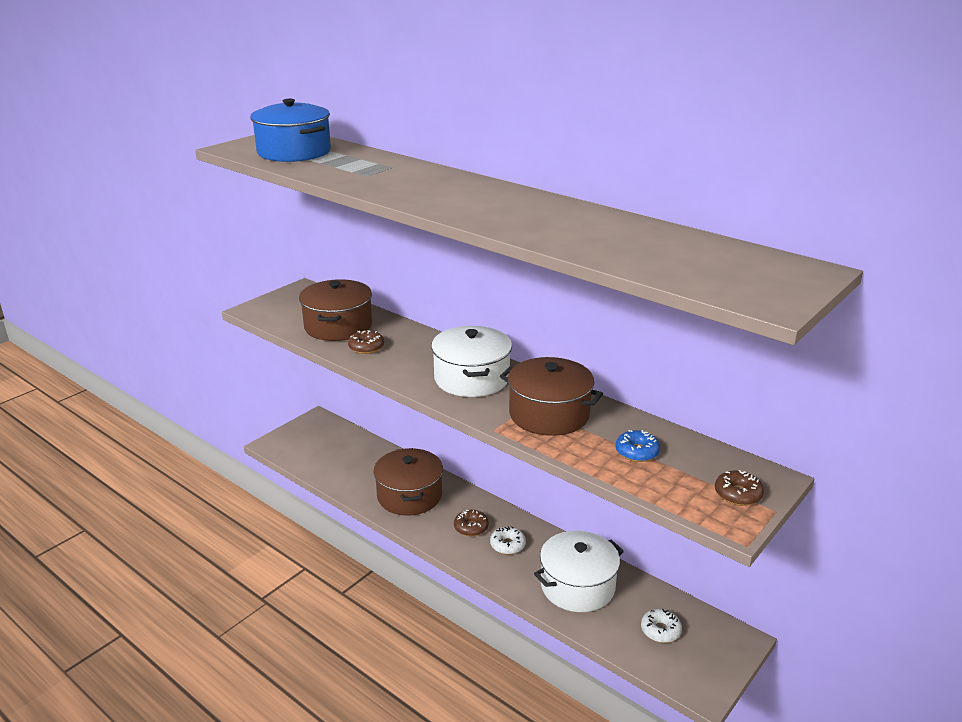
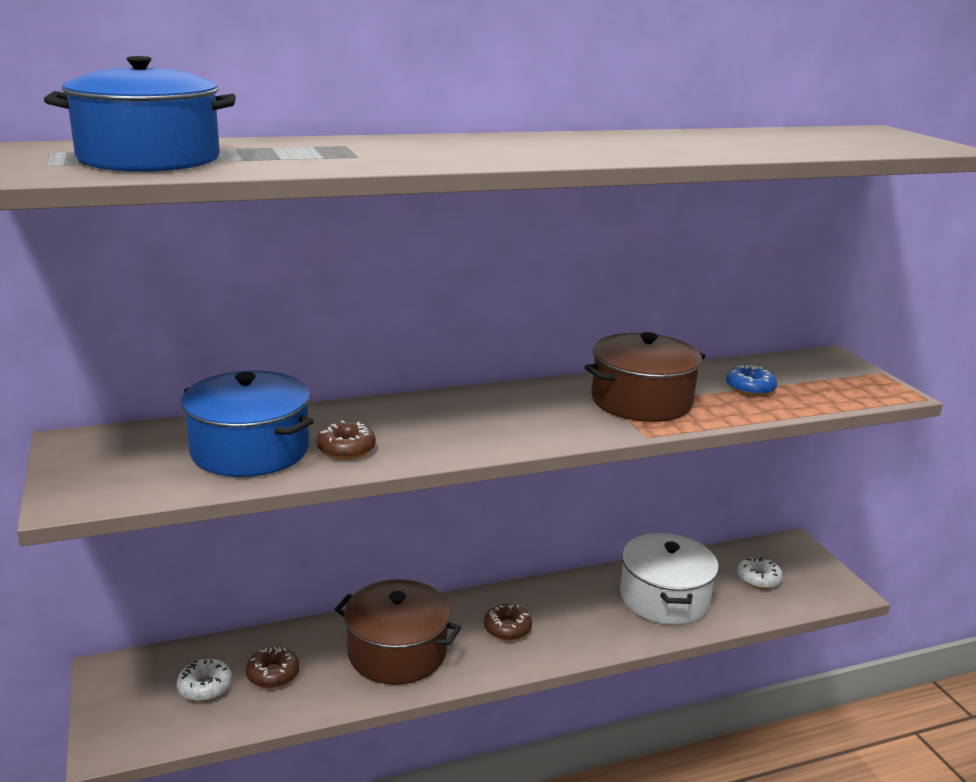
camera: 60 degrees left, 5 degrees down
brown pot [299,279,372,341] -> blue pot [181,371,314,477]
white pot [431,326,512,397] -> none
white donut [490,526,526,555] -> white donut moved to [177,659,232,701]
brown donut [715,470,764,506] -> brown donut moved to [246,647,299,688]

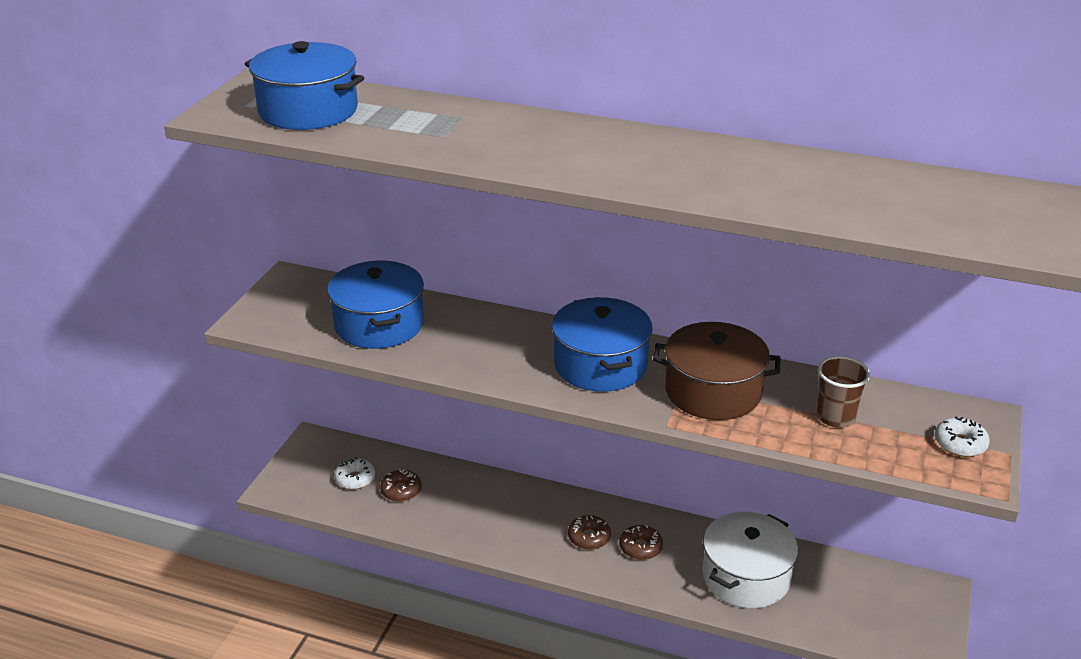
camera: 40 degrees right, 10 degrees up
brown donut [316,420,376,460] -> brown donut moved to [619,525,663,560]
brown pot [335,579,461,685] -> none
blue donut [726,365,777,396] -> brown cup [816,356,870,428]
white donut [737,557,783,589] -> white donut moved to [935,417,990,457]
none -> blue pot [552,297,652,392]

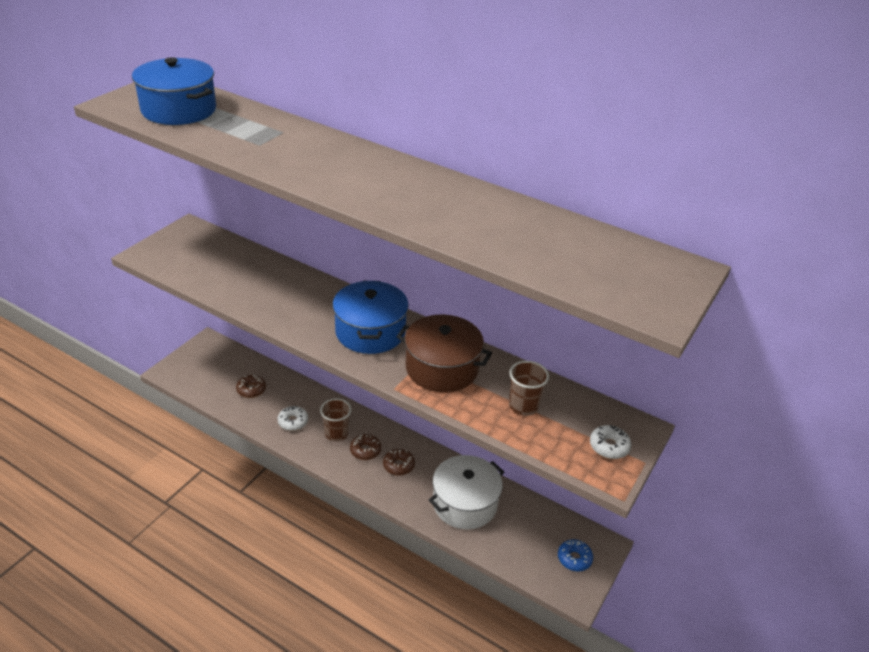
camera: 10 degrees right, 5 degrees up
blue pot [327,261,424,349] -> none
white donut [334,458,375,489] -> white donut moved to [277,406,308,431]
none -> brown cup [320,398,351,442]
none -> blue donut [558,539,593,571]

